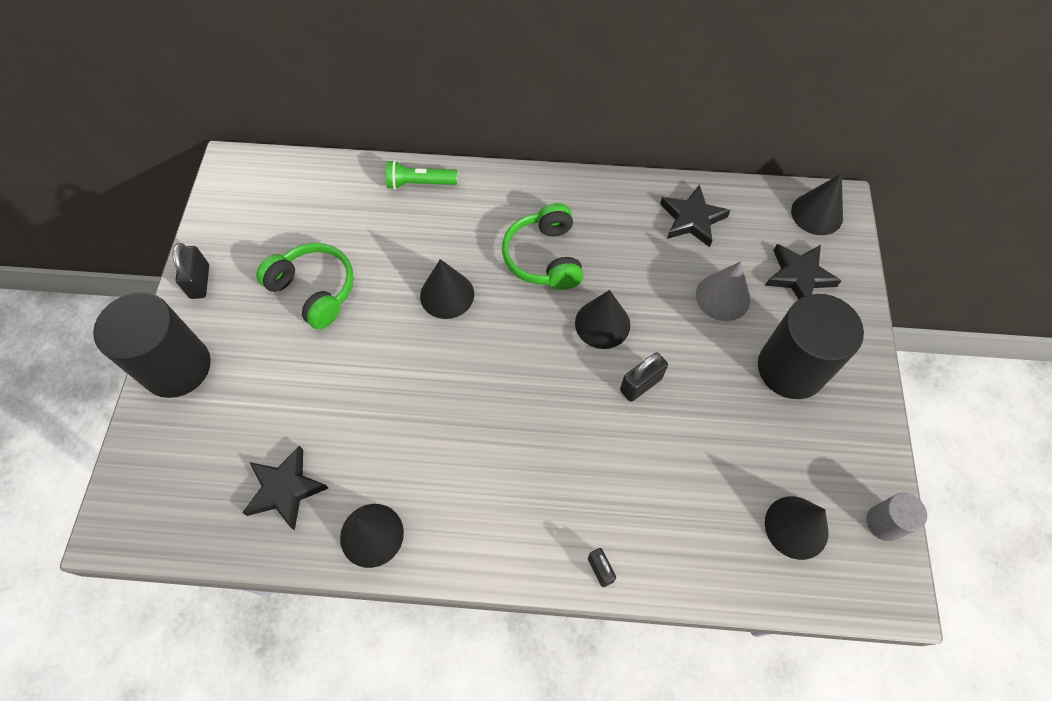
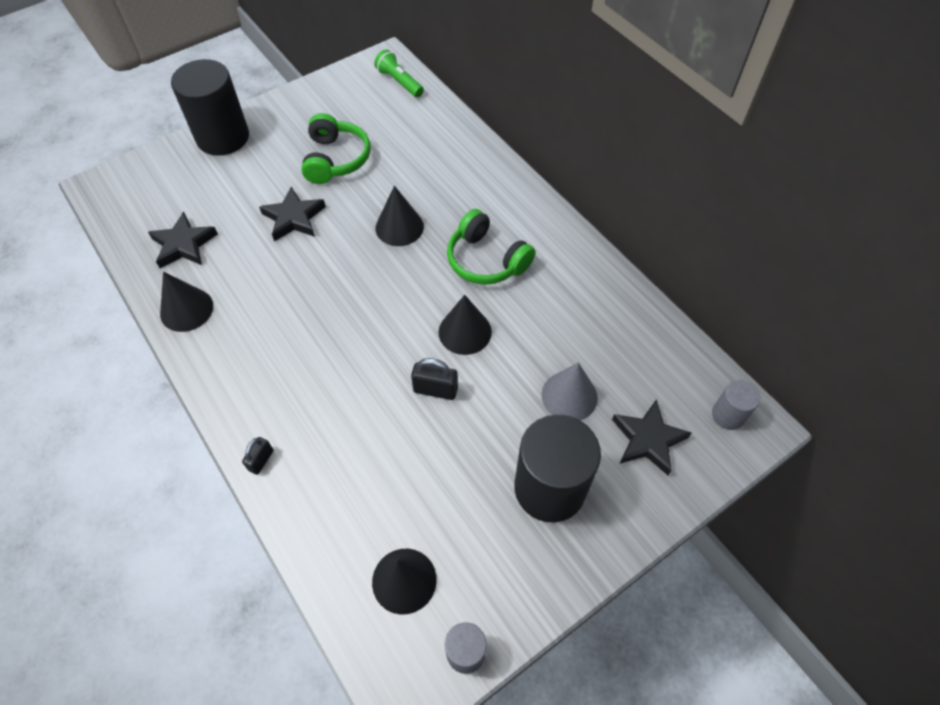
camera: 50 degrees right, 5 degrees down
black padlock [173,243,209,299] -> none
green flashlight [386,160,457,190] -> green flashlight moved to [374,49,424,97]
green headphones [502,203,584,290] -> green headphones turned 90 degrees counterclockwise [447,209,535,285]
black star [660,184,731,247] -> black star moved to [259,187,326,241]
black cone [791,173,843,235] -> grey cylinder [712,380,760,430]

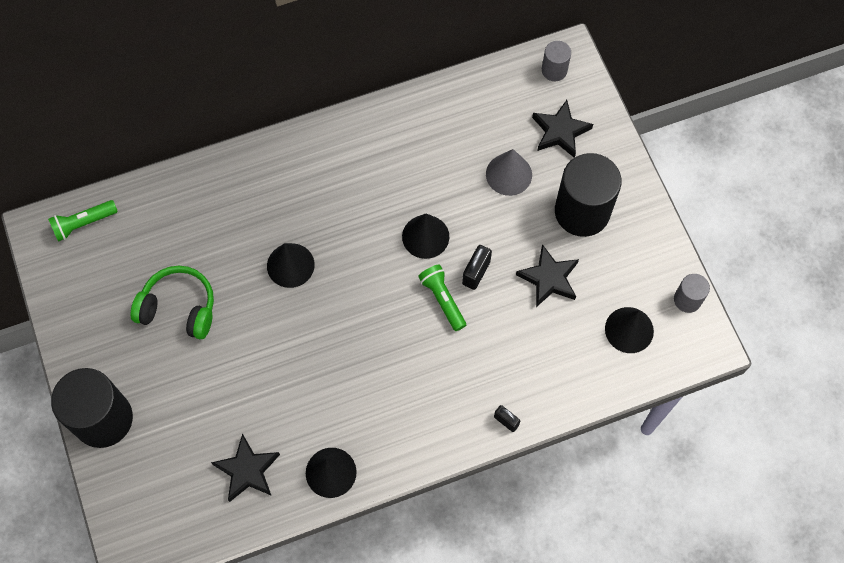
camera: 75 degrees left, 10 degrees up
black star [259,187,326,241] -> black star moved to [516,244,579,307]
green headphones [447,209,535,285] -> none
none -> green flashlight [418,264,466,331]

